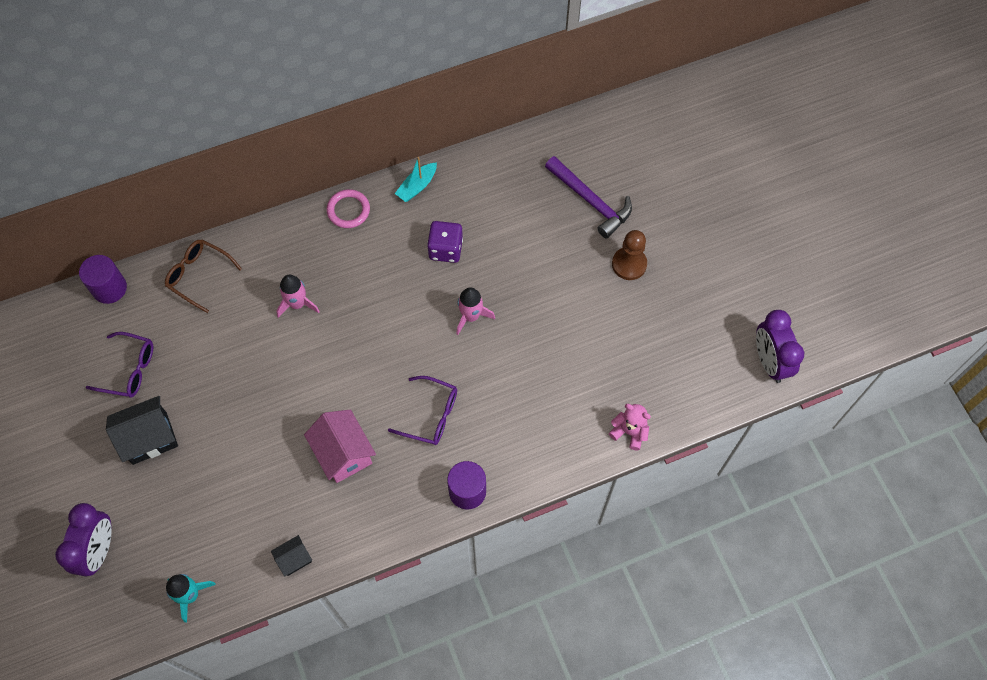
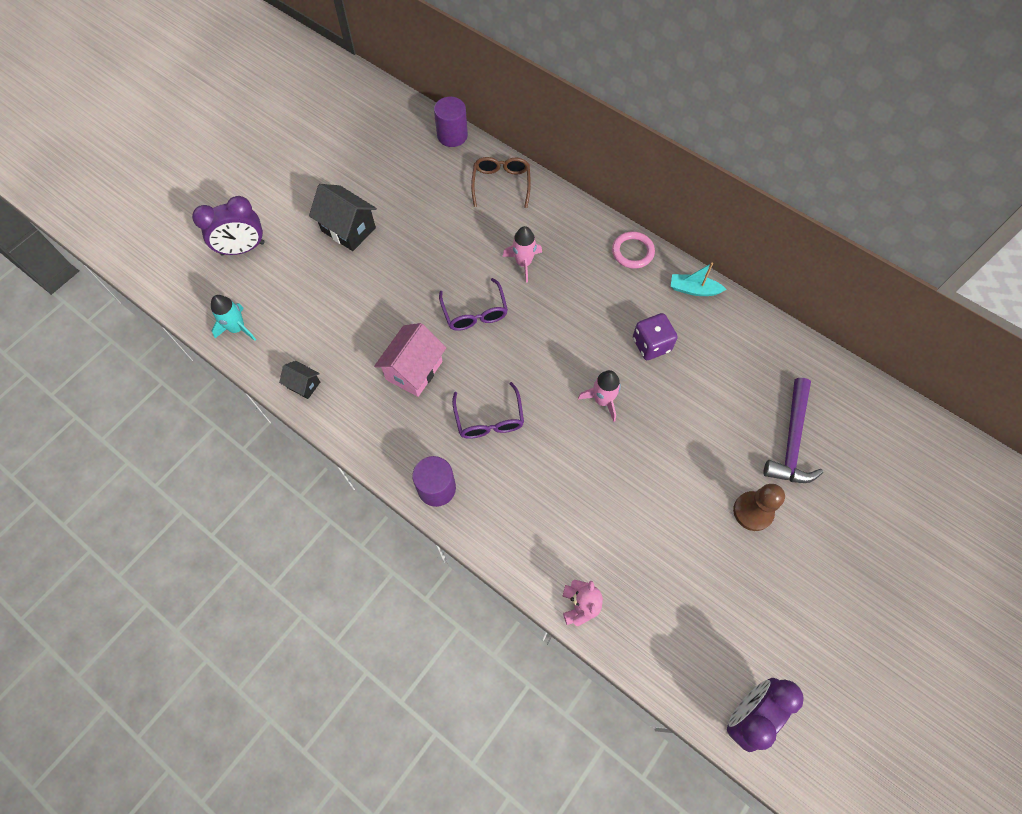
camera: 60 degrees right, 0 degrees up
purple glasses [86,332,153,398] -> purple glasses moved to [439,278,508,331]

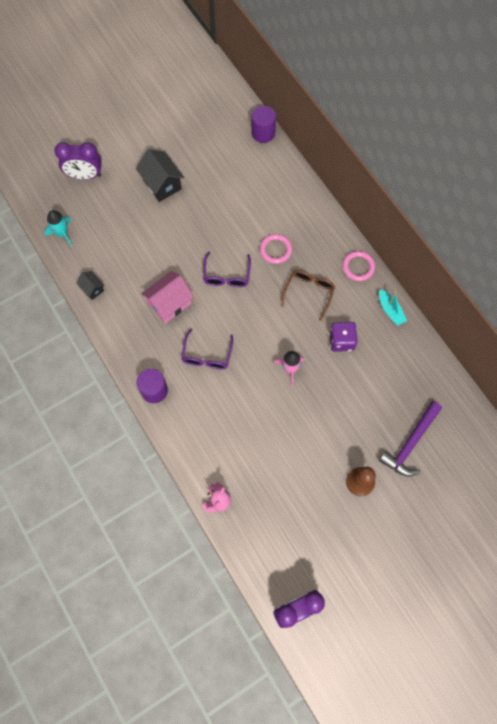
camera: 20 degrees right, 5 degrees up
brown glasses [471,157,531,208] -> brown glasses moved to [281,270,335,321]
pink rocket [502,226,542,283] -> pink ring [260,234,292,264]
turquoise boat [671,263,727,296] -> turquoise boat turned 150 degrees counterclockwise [379,289,407,326]

